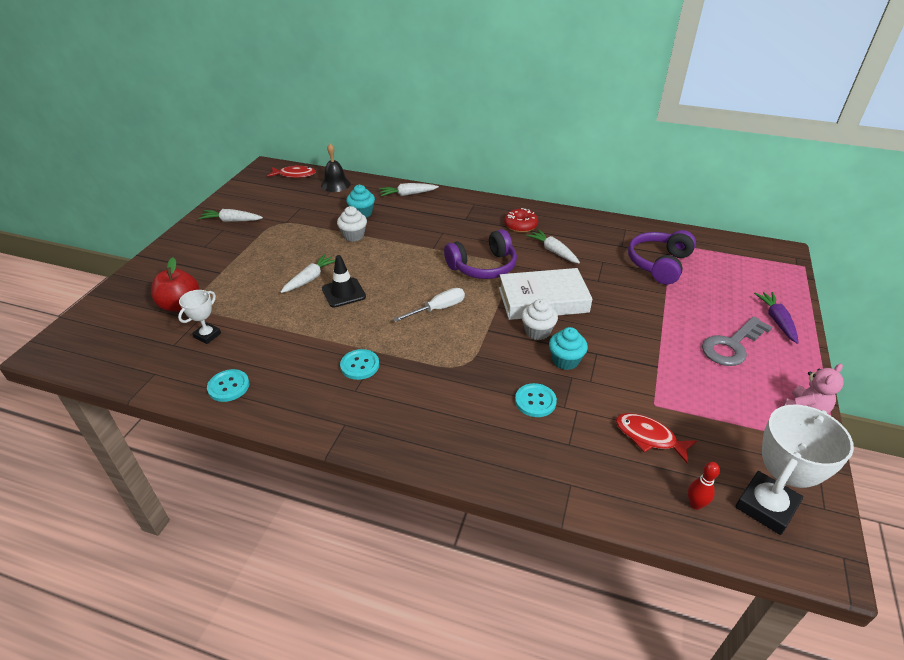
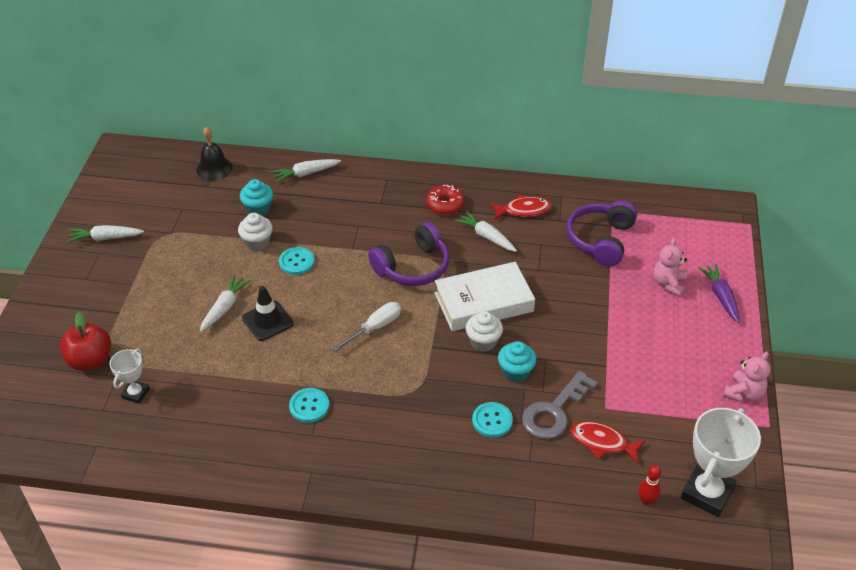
camera: 10 degrees left, 5 degrees up
turquoise button [207,369,249,402] -> turquoise button moved to [279,247,315,275]
red fish [267,165,316,178] -> red fish moved to [490,195,552,219]
grey key [702,316,772,366] -> grey key moved to [522,371,598,439]
none -> pink teddy bear [653,238,687,297]

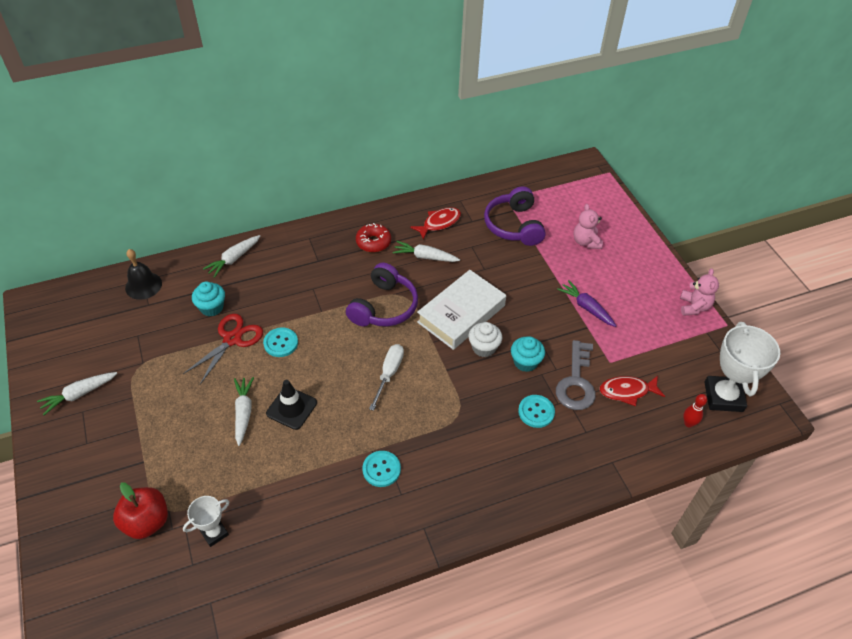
camera: 30 degrees left, 5 degrees up
white trophy [110,348,150,404] -> white trophy turned 60 degrees clockwise [183,496,229,547]
white cupcake [238,213,273,251] -> red scissors [183,314,263,384]
purple carrot [698,264,739,323] -> purple carrot moved to [557,280,616,327]

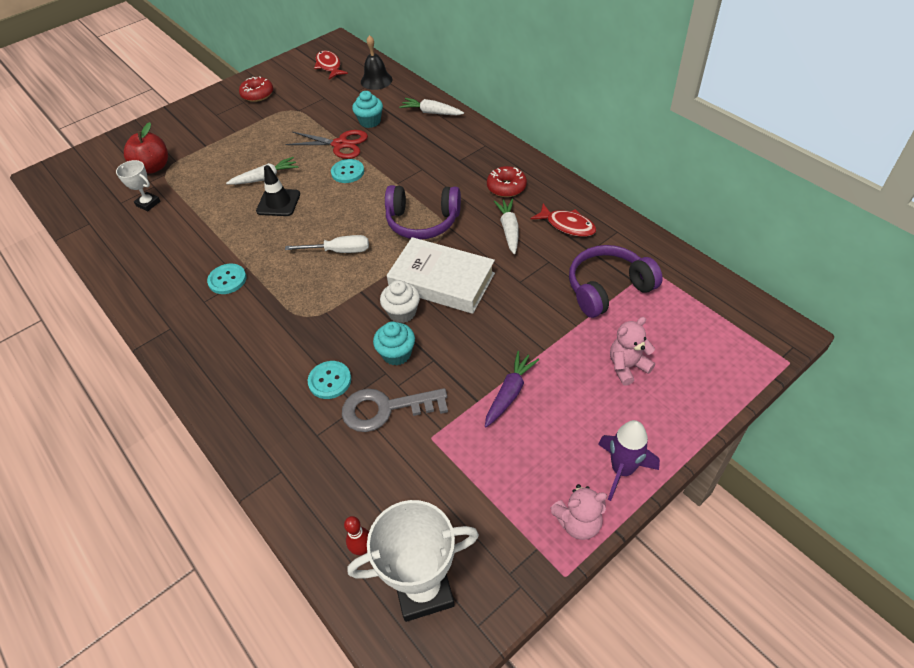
camera: 75 degrees right, 0 degrees up
white carrot [37,372,117,415] -> red donut [239,76,273,102]
red fish [600,376,665,406] -> red fish moved to [314,51,348,79]
none -> purple rocket [598,420,660,501]

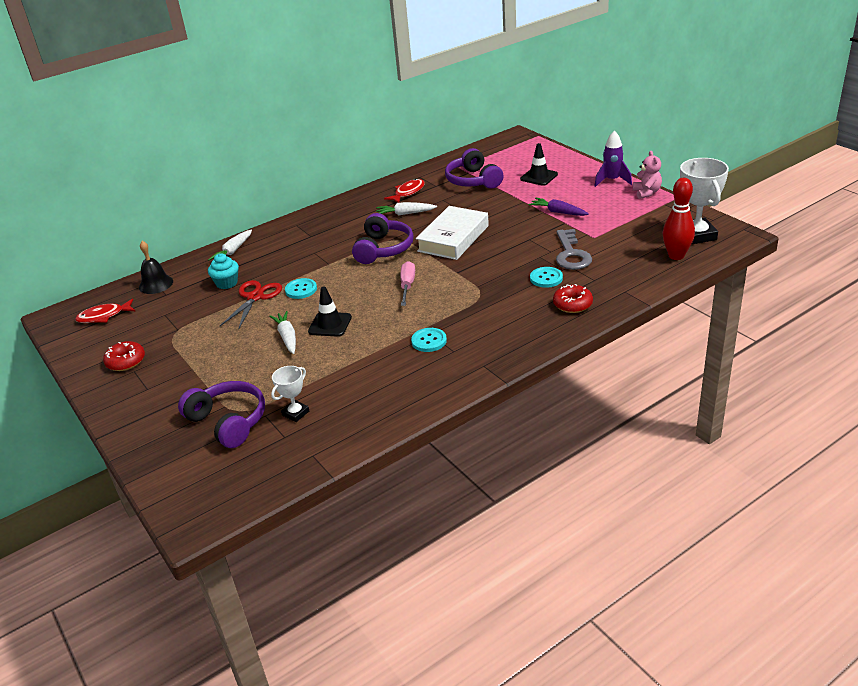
camera: 85 degrees left, 15 degrees down
red apple [124,122,168,174] -> purple headphones [178,381,265,448]
white screwdriver [285,235,369,253] -> pink screwdriver [400,261,415,306]
red bowling pin [344,516,369,555] -> red bowling pin [663,178,695,260], size x1.91
turquoise cupcake [373,322,415,366] -> none
white cupcake [380,280,420,323] -> none
red donut [487,166,527,197] -> red donut moved to [553,284,593,313]
pink teddy bear [610,317,655,386] -> black traffic cone [520,143,558,186]

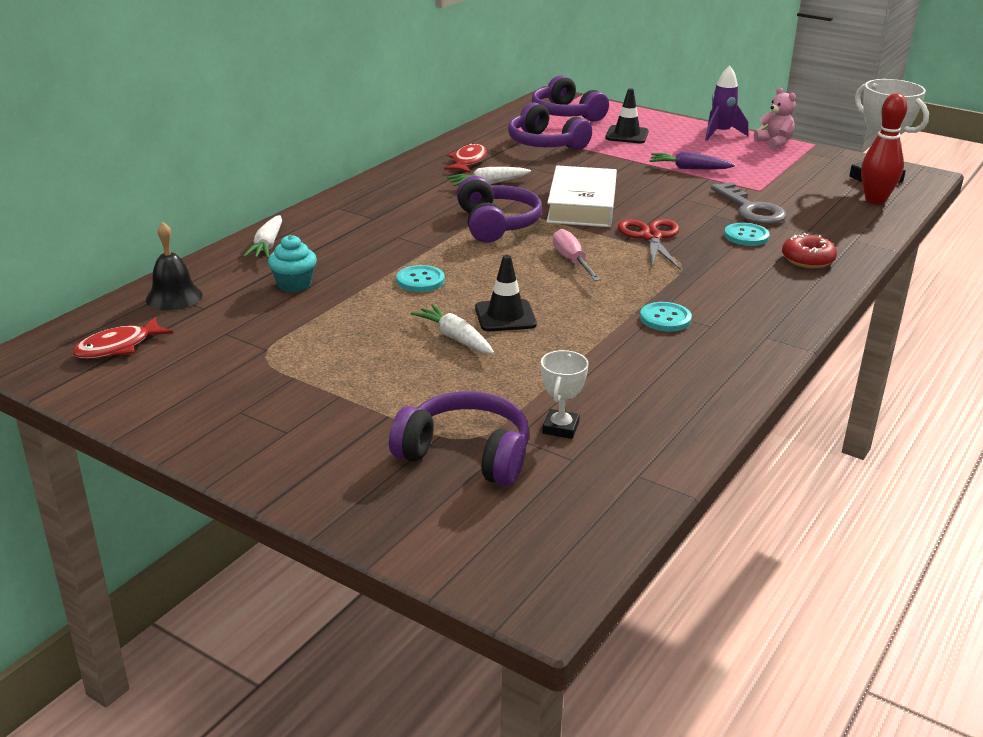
camera: 25 degrees left, 5 degrees down
red donut [103,341,145,371] -> none
red scissors [220,280,282,330] -> red scissors moved to [618,219,681,270]
none -> purple headphones [532,75,609,121]

